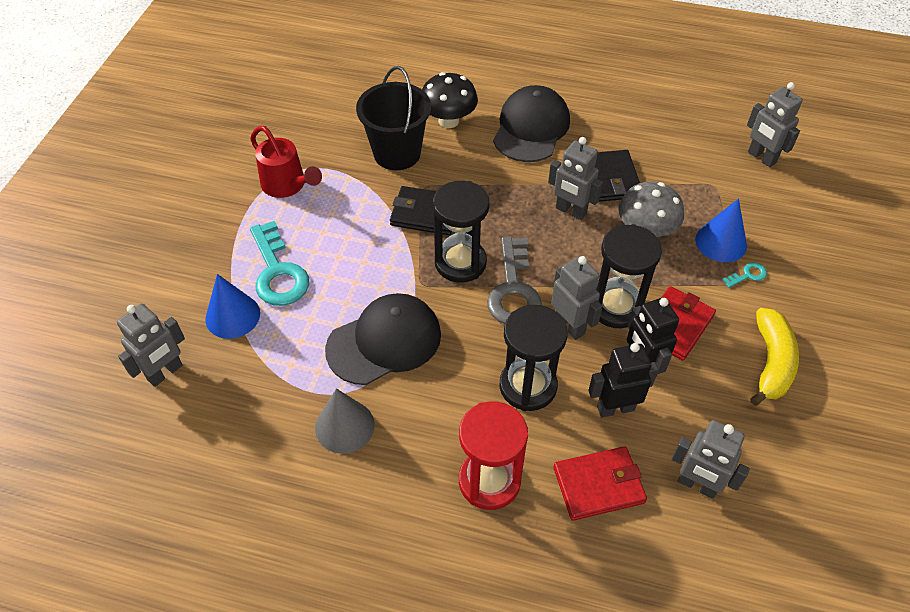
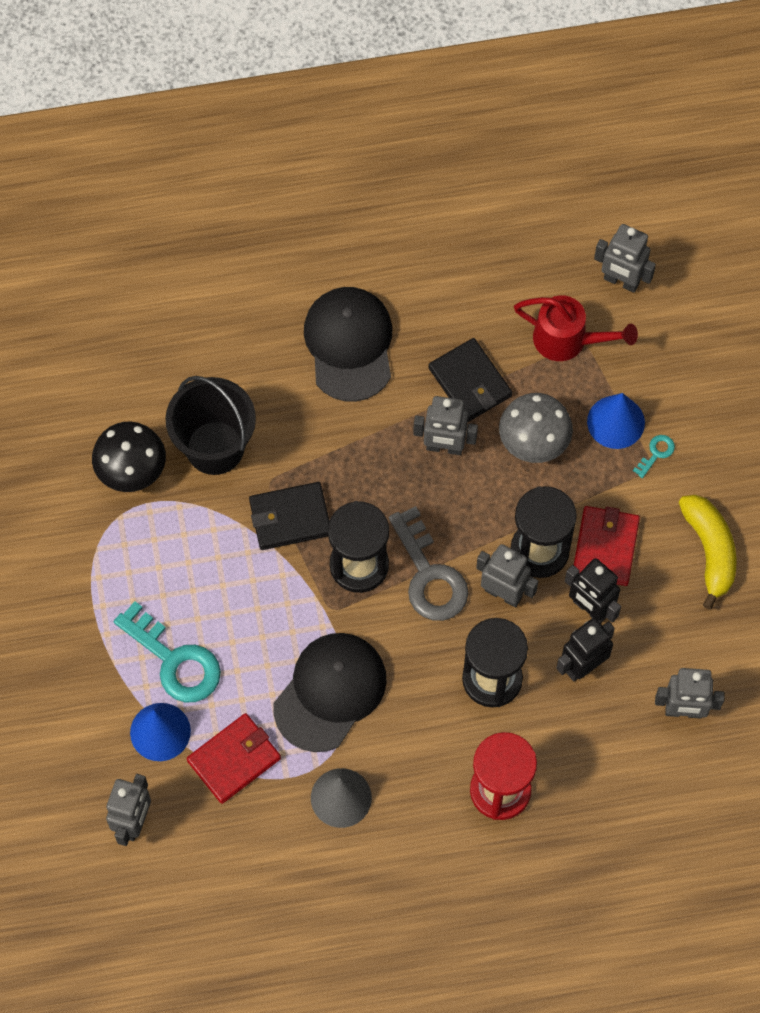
camera: 25 degrees left, 15 degrees up
red watering can [250,126,322,198] -> red watering can moved to [514,295,638,361]
black mushroom [422,72,478,128] -> black mushroom moved to [92,421,166,492]
red wallet [553,446,647,521] -> red wallet moved to [187,713,281,804]

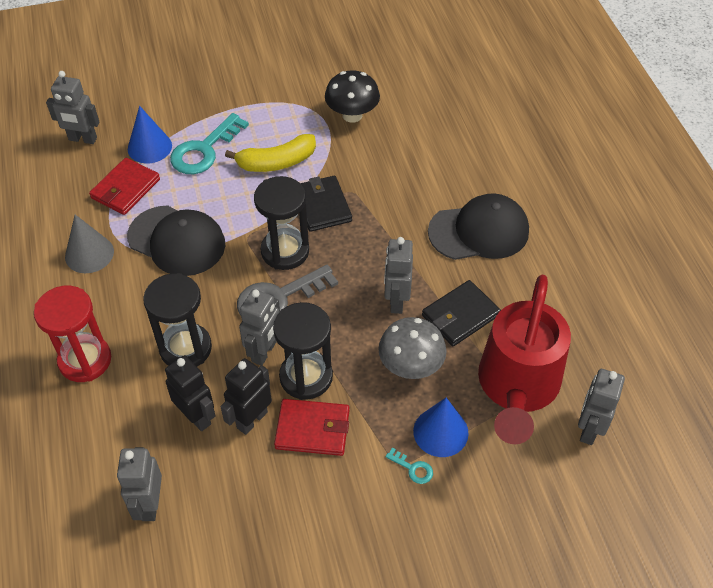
camera: 85 degrees right, 15 degrees down
black bucket [165,376,256,475] -> none
red wallet [187,713,281,804] -> red wallet turned 75 degrees clockwise [89,158,160,215]
red watering can [514,295,638,361] -> red watering can [478,274,571,444], size x1.71
yellow banana [679,495,737,610] -> yellow banana moved to [225,134,316,172]

